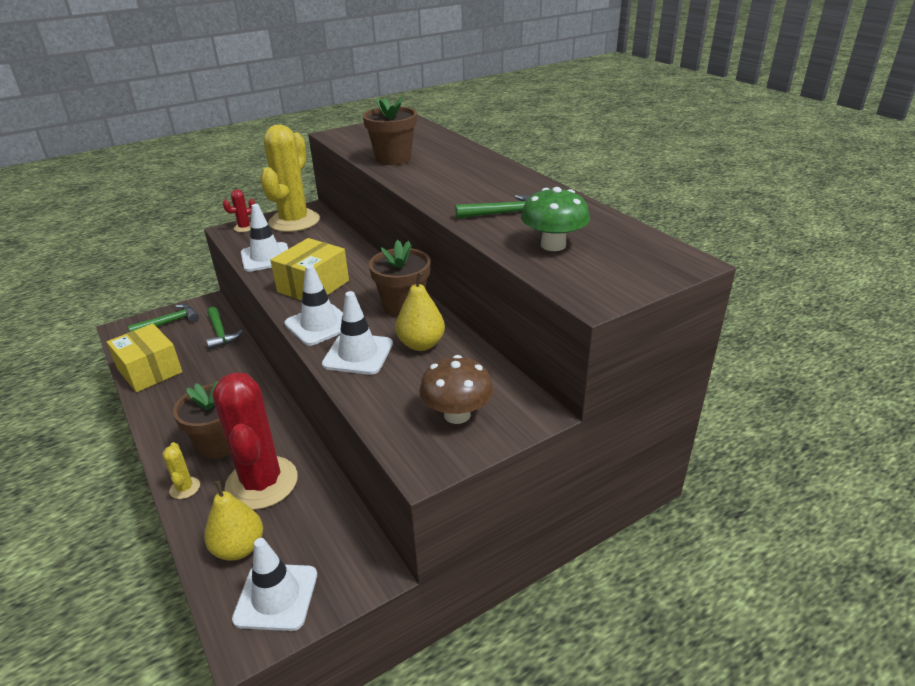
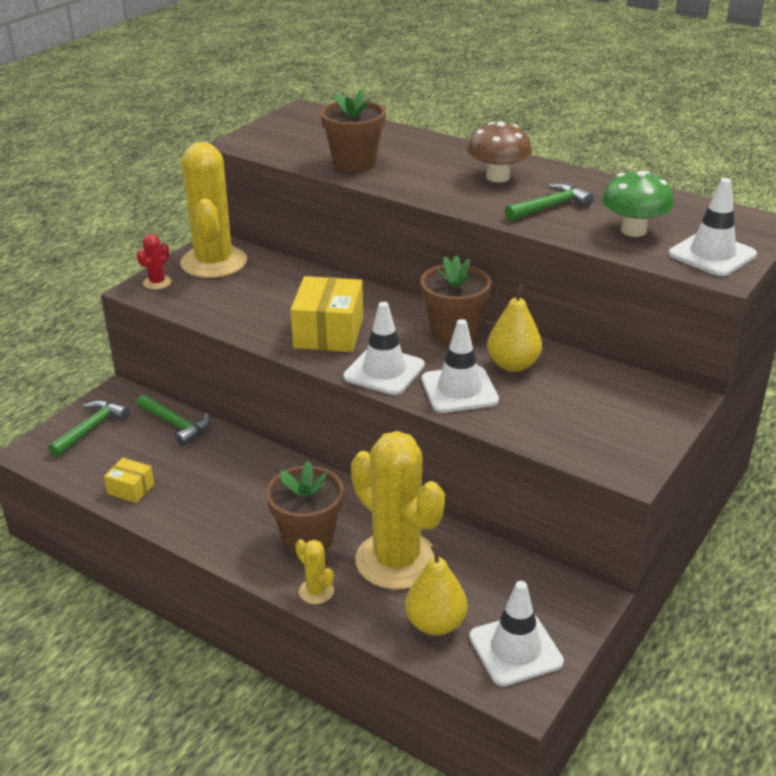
camera: 25 degrees left, 0 degrees up
yellow box [107,324,182,392] -> yellow box [104,458,154,503], size x0.51
red cactus [212,373,298,510] -> yellow cactus [351,431,445,590]
white traffic cone [241,204,288,272] -> white traffic cone moved to [669,178,757,276]
brown mushroom [419,355,493,424] -> brown mushroom moved to [467,121,532,182]

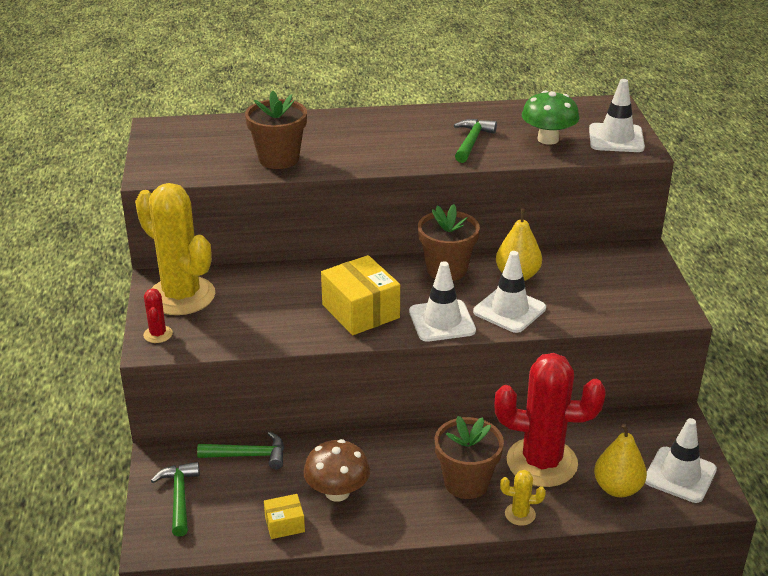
camera: 40 degrees left, 0 degrees up
yellow cactus [351,431,445,590] -> red cactus [494,353,606,487]
brown mushroom [467,121,532,182] -> brown mushroom moved to [303,439,370,502]

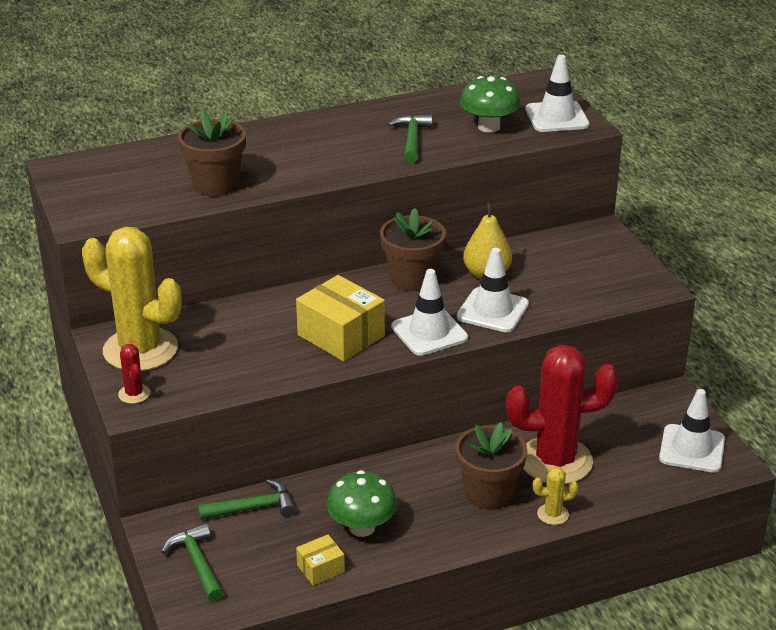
camera: 15 degrees left, 0 degrees up
brown mushroom [303,439,370,502] -> green mushroom [326,470,397,537]
yellow pear [594,424,647,497] -> none

